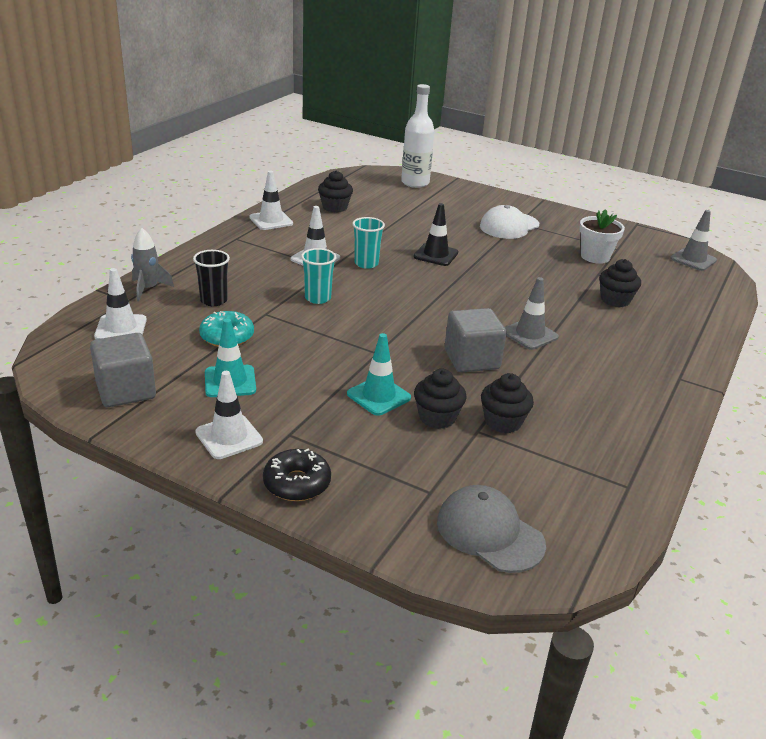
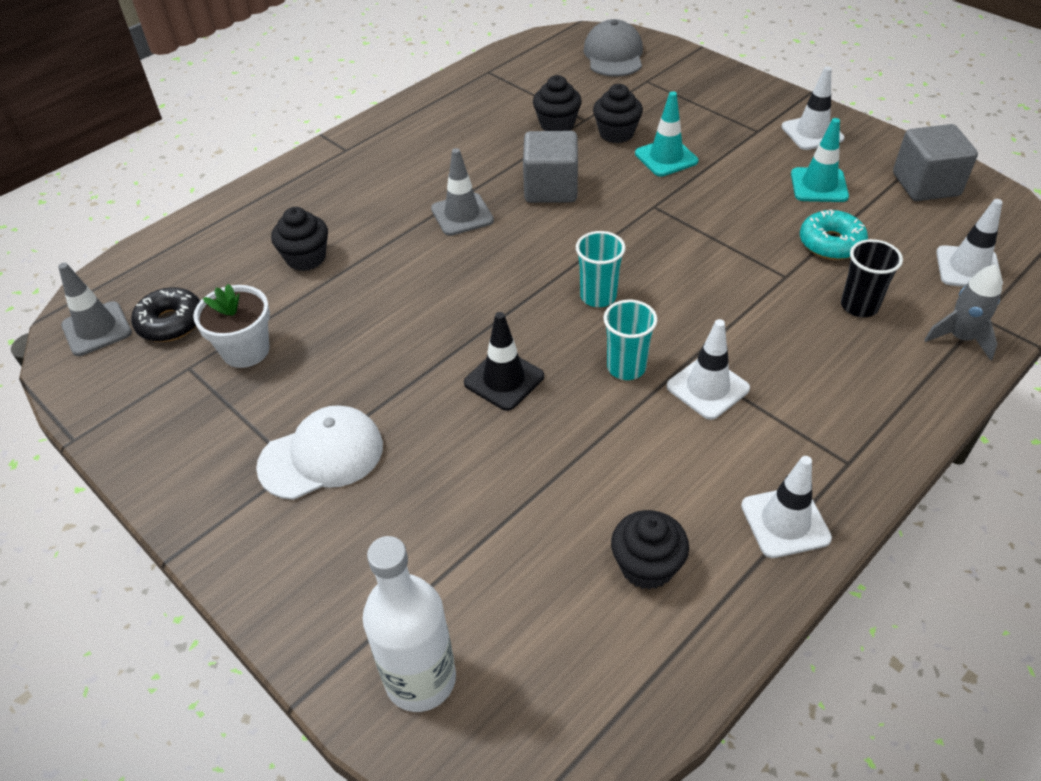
camera: 160 degrees left, 15 degrees up
black donut [263,449,331,501] -> black donut moved to [131,287,200,342]
turquoise cup [301,248,336,304] -> turquoise cup moved to [576,231,626,307]
grey cap [437,485,546,573] -> grey cap turned 150 degrees counterclockwise [583,19,643,77]

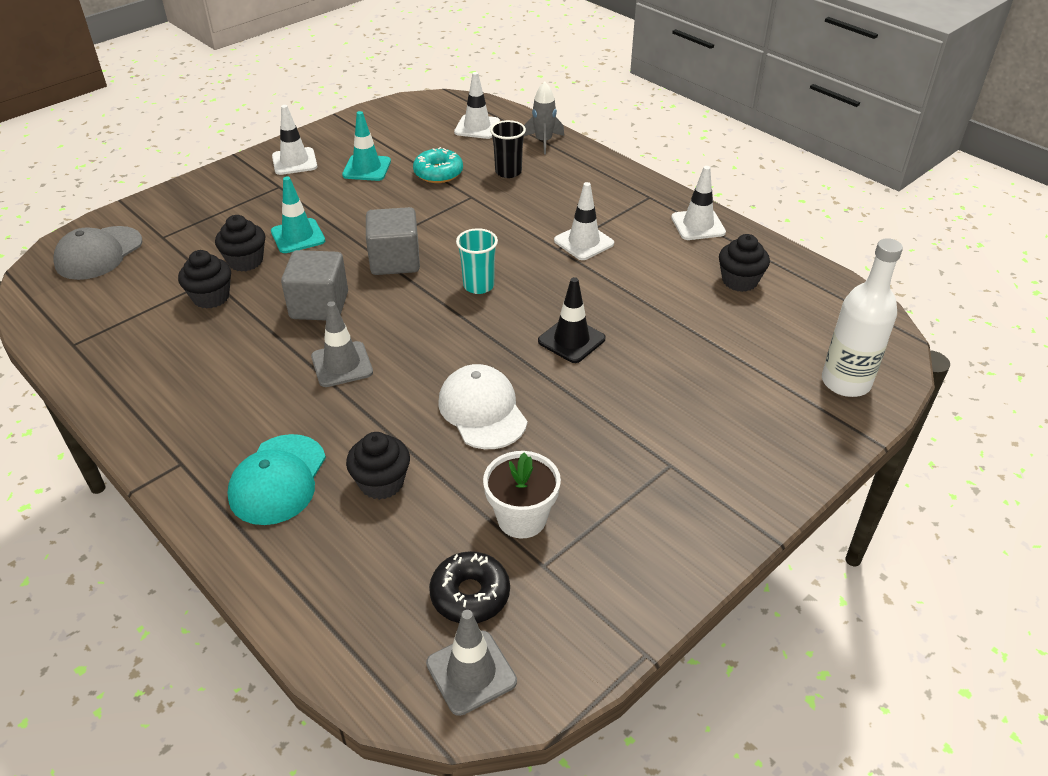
camera: 90 degrees left, 5 degrees down
white cap [256,405,383,500] -> white cap moved to [438,364,527,449]
grey cap [583,19,643,77] -> grey cap turned 60 degrees counterclockwise [53,226,142,280]
turquoise cup [604,300,658,380] -> none
grey cube [893,124,978,201] -> grey cube moved to [366,207,420,275]
none -> turquoise cap [227,434,326,525]

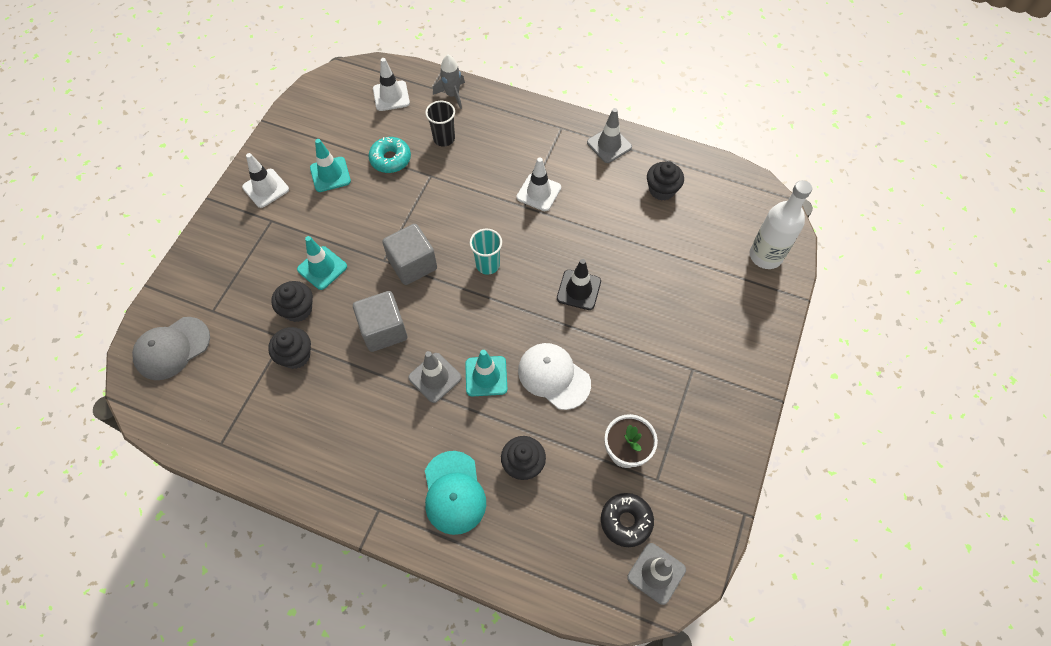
camera: 25 degrees left, 20 degrees up
grey cap [53,226,142,280] -> grey cap turned 45 degrees clockwise [132,317,210,380]
white traffic cone [671,166,726,240] -> grey traffic cone [587,108,632,163]
none -> turquoise traffic cone [465,350,507,396]

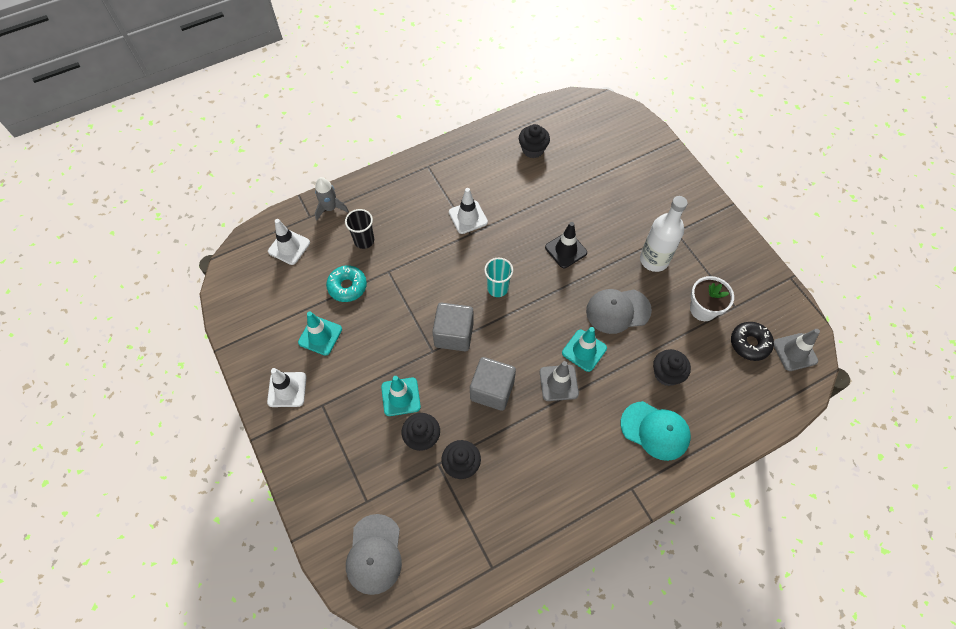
camera: 50 degrees left, 0 degrees up
white cap [518,343,591,410] -> grey cap [586,289,652,334]
grey traffic cone [587,108,632,163] -> none
white bottle [750,180,812,269] -> white bottle moved to [640,196,688,272]

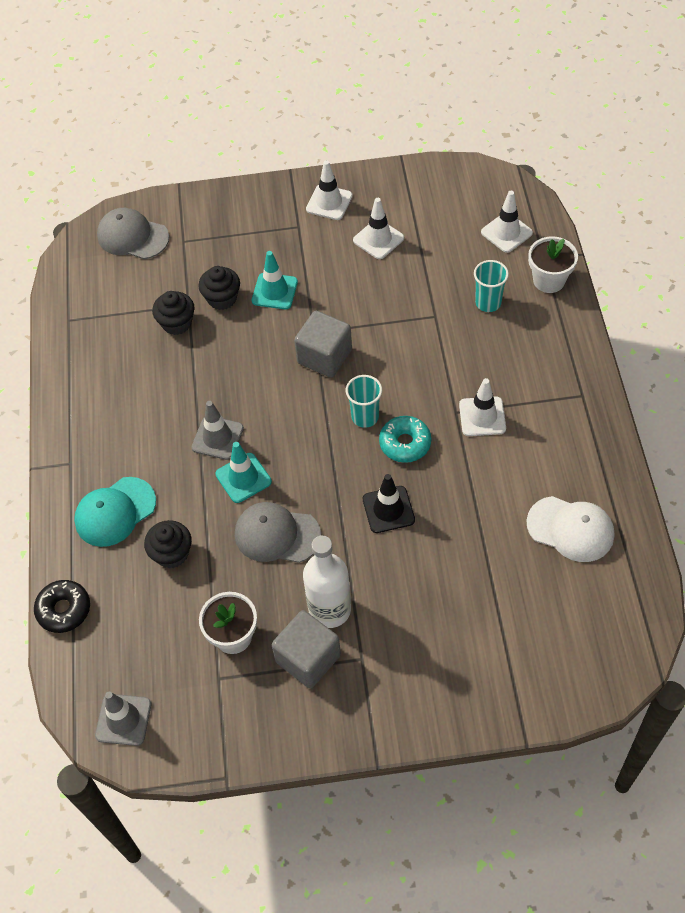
camera: 115 degrees right, 5 degrees down
turquoise traffic cone [298,312,342,356] -> white traffic cone [353,198,404,259]
grey rocket [315,177,349,220] -> white flower pot [528,236,578,293]
turquoise donut [326,265,367,302] -> turquoise donut moved to [379,416,431,463]
black cup [345,209,374,249] -> turquoise cup [474,260,509,312]
grey cube [470,357,516,411] -> grey cube moved to [272,610,341,688]
black cupcake [519,124,550,158] -> white cap [526,496,614,562]
grey cap [586,289,652,334] -> grey cap turned 90 degrees counterclockwise [235,502,321,563]
black donut [731,322,774,361] -> black donut moved to [34,580,90,633]

